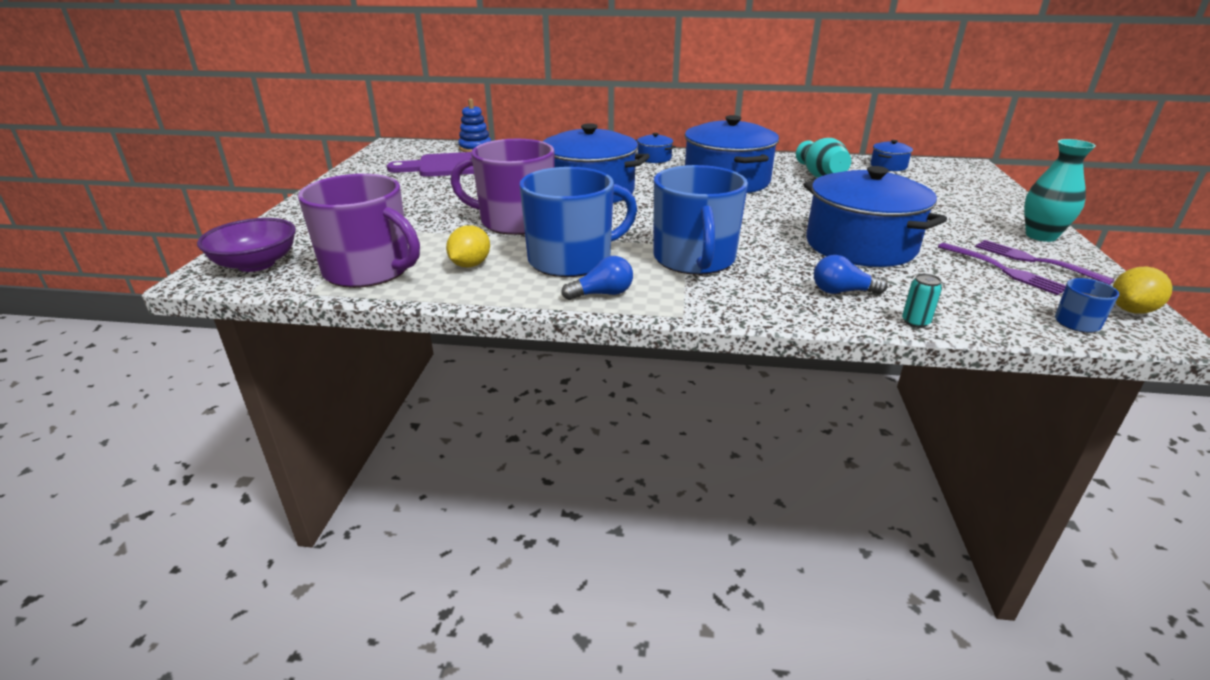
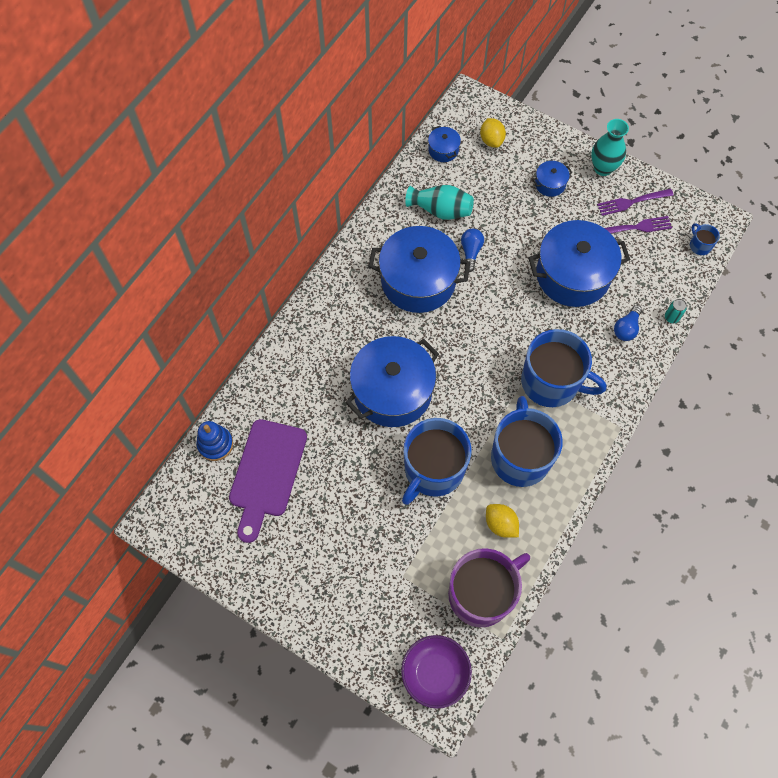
camera: 65 degrees left, 35 degrees up
purple mug [450,139,554,235] -> blue mug [402,418,471,505]
blue light bulb [561,256,633,300] -> blue light bulb moved to [461,229,484,272]
blue pot [636,133,676,163] -> blue pot moved to [533,161,573,197]
yellow lemon [1112,266,1172,314] -> yellow lemon moved to [480,118,506,148]

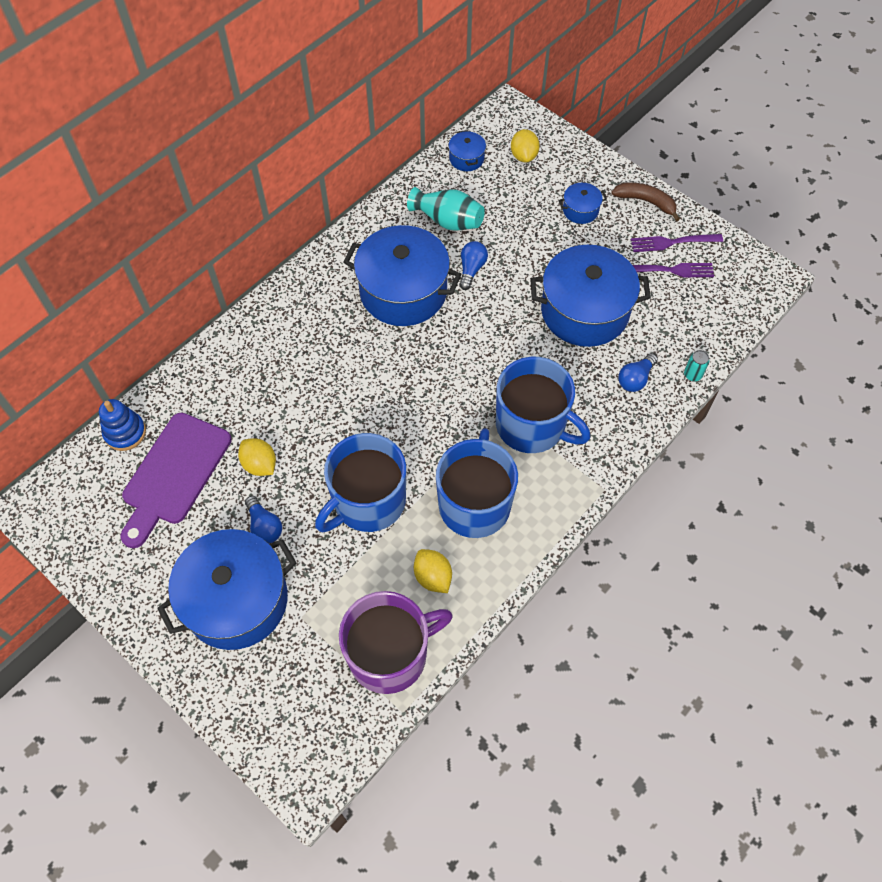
camera: 10 degrees right, 5 degrees down
blue pot [346,336,439,427] -> blue pot moved to [157,529,296,650]
purple bowl [401,635,472,709] -> none
turquoise vase [591,119,629,176] -> brown banana [611,182,680,221]
blue mug [690,223,720,255] -> none
none -> yellow lemon [238,438,276,476]
none -> blue light bulb [245,496,282,544]

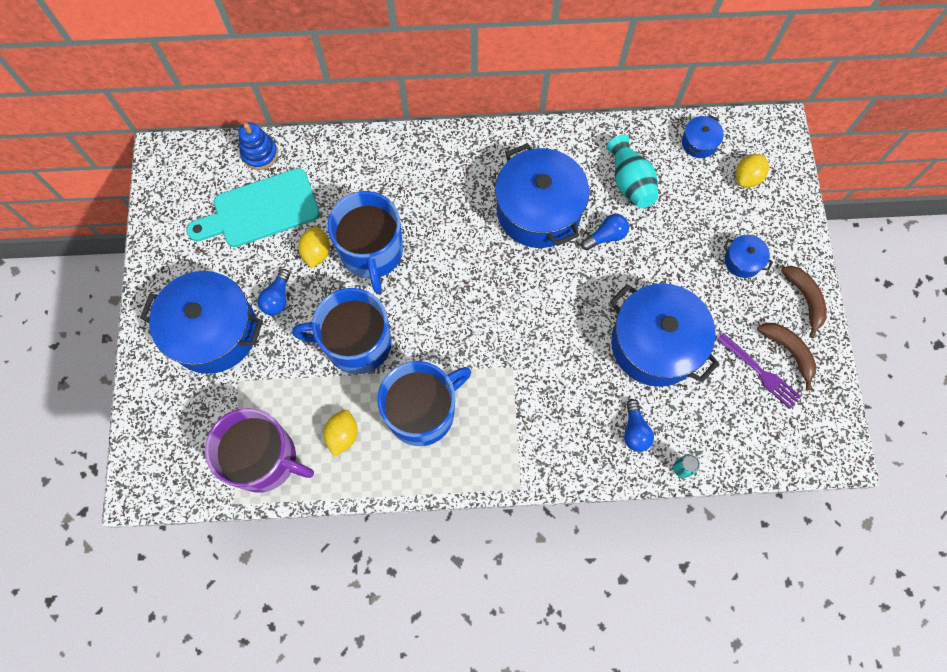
camera: 45 degrees right, 10 degrees up
purple cutting board [120,413,232,548] -> turquoise cutting board [186,168,320,247]
blue mug [496,357,591,453] -> blue mug moved to [328,191,403,293]
blue light bulb [618,353,658,392] -> blue light bulb turned 90 degrees counterclockwise [624,399,654,452]
purple fork [631,234,723,252] -> brown banana [757,323,817,390]

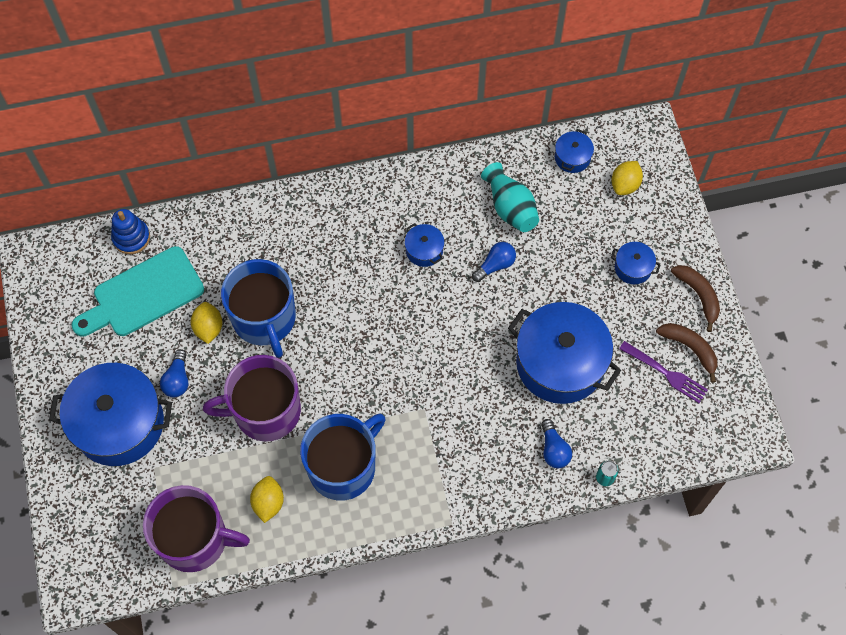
camera: 10 degrees left, 5 degrees down
blue mug [292,288,392,374] -> purple mug [203,355,301,442]
blue pot [495,143,589,248] -> blue pot [405,223,444,267], size x0.44

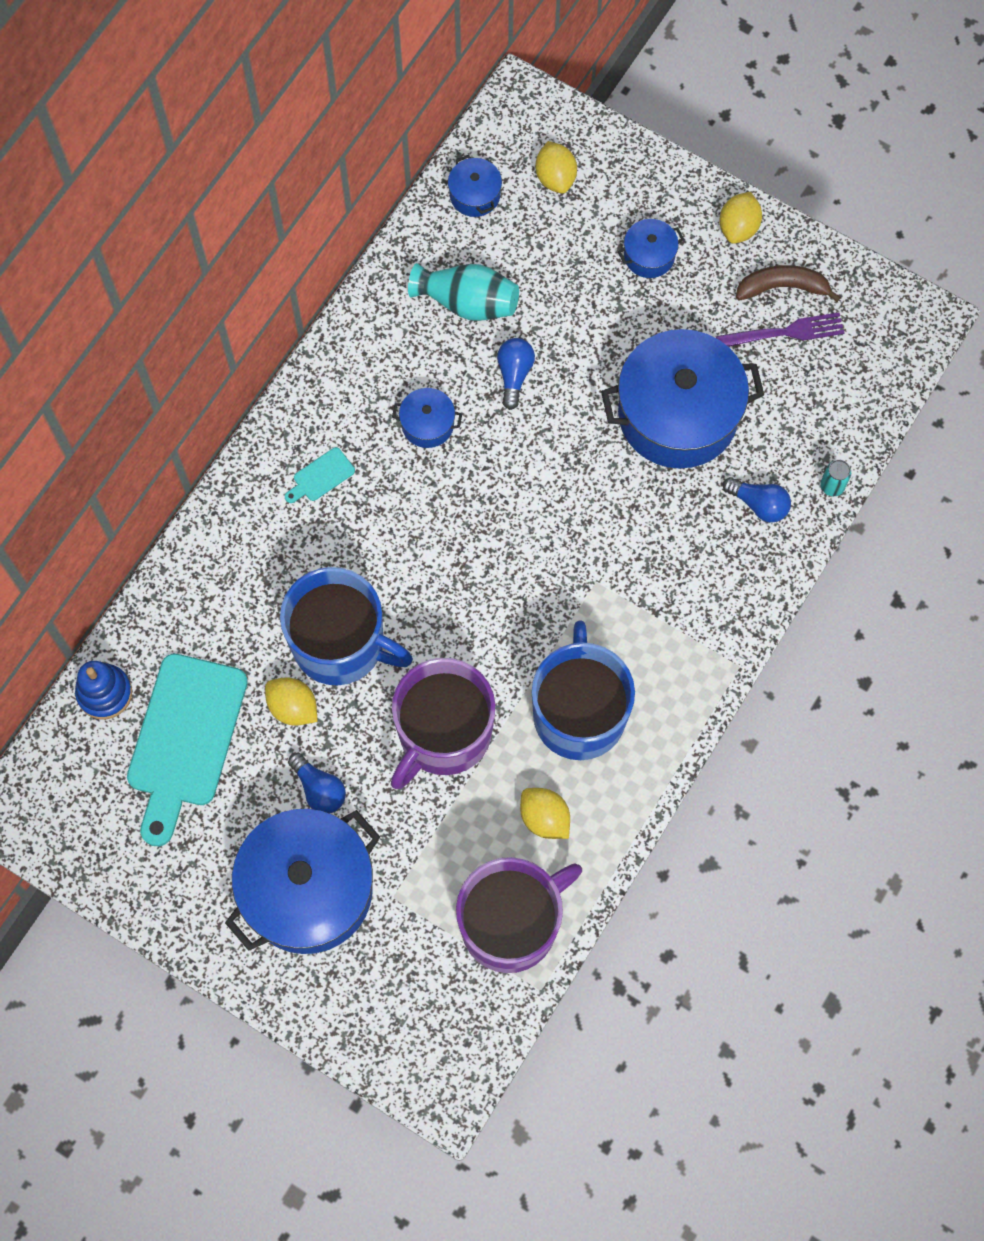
camera: 45 degrees left, 5 degrees up
brown banana [671,265,720,332] -> yellow lemon [719,192,762,244]
none -> turquoise cutting board [285,447,355,503]

